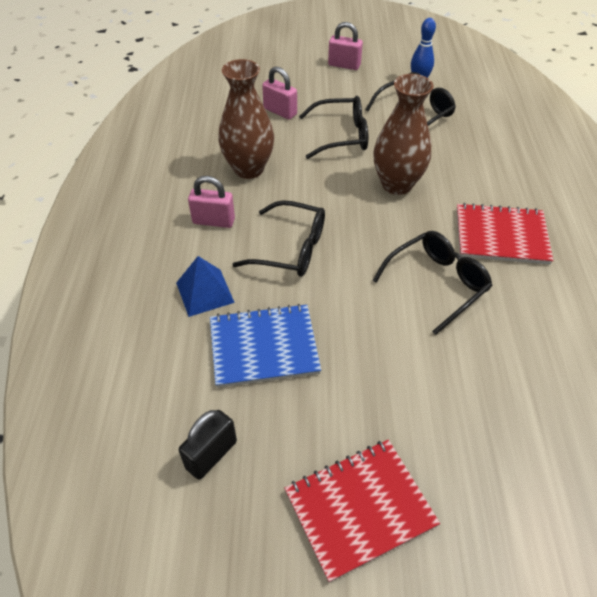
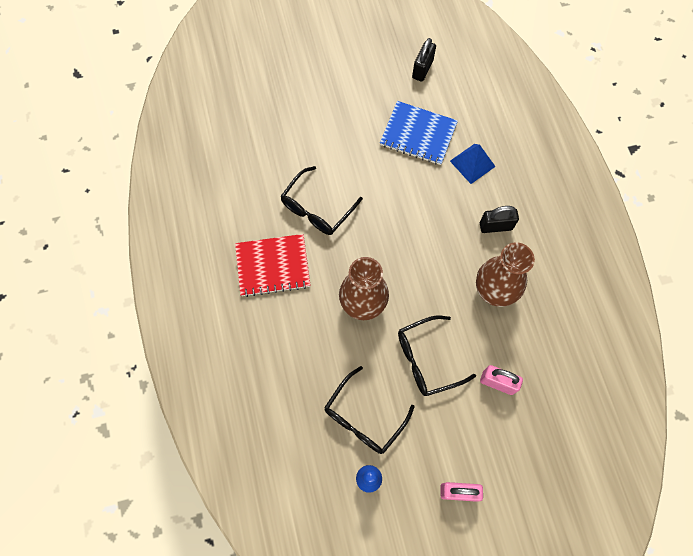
camera: 165 degrees right, 20 degrees up
pink padlock [188,176,235,228] -> black padlock [480,206,519,233]
blue notebook [210,304,321,388] -> blue notebook turned 45 degrees clockwise [380,101,458,165]
black glasses [232,200,325,277] -> none
red notebook [284,440,440,583] -> none

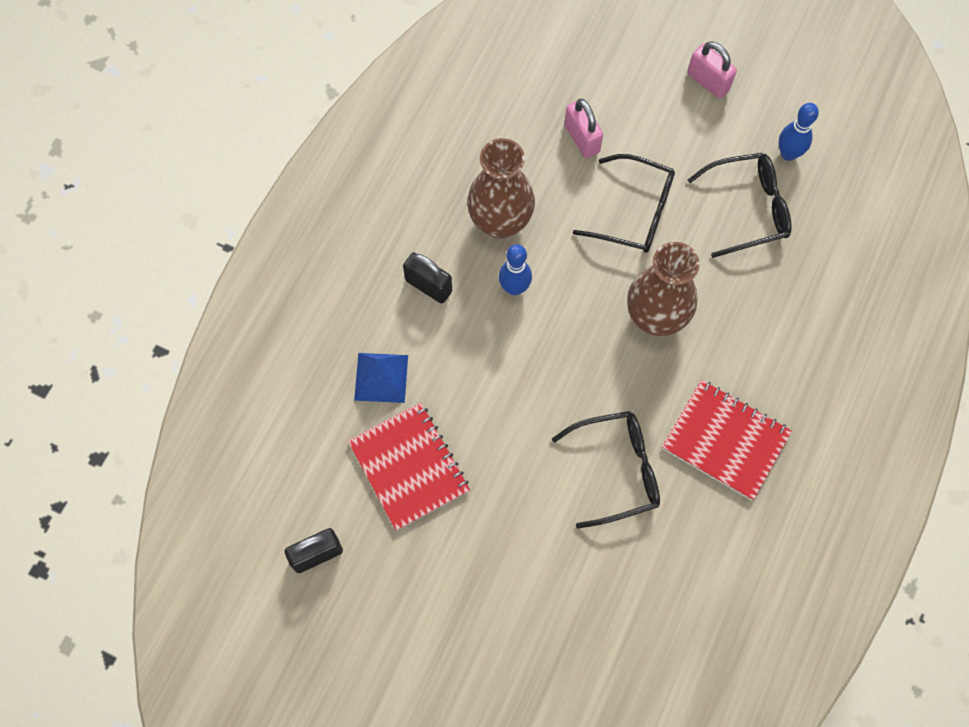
camera: 140 degrees left, 0 degrees up
blue notebook [380,101,458,165] -> red notebook [348,403,470,531]
none -> blue bowling pin [499,244,532,295]

